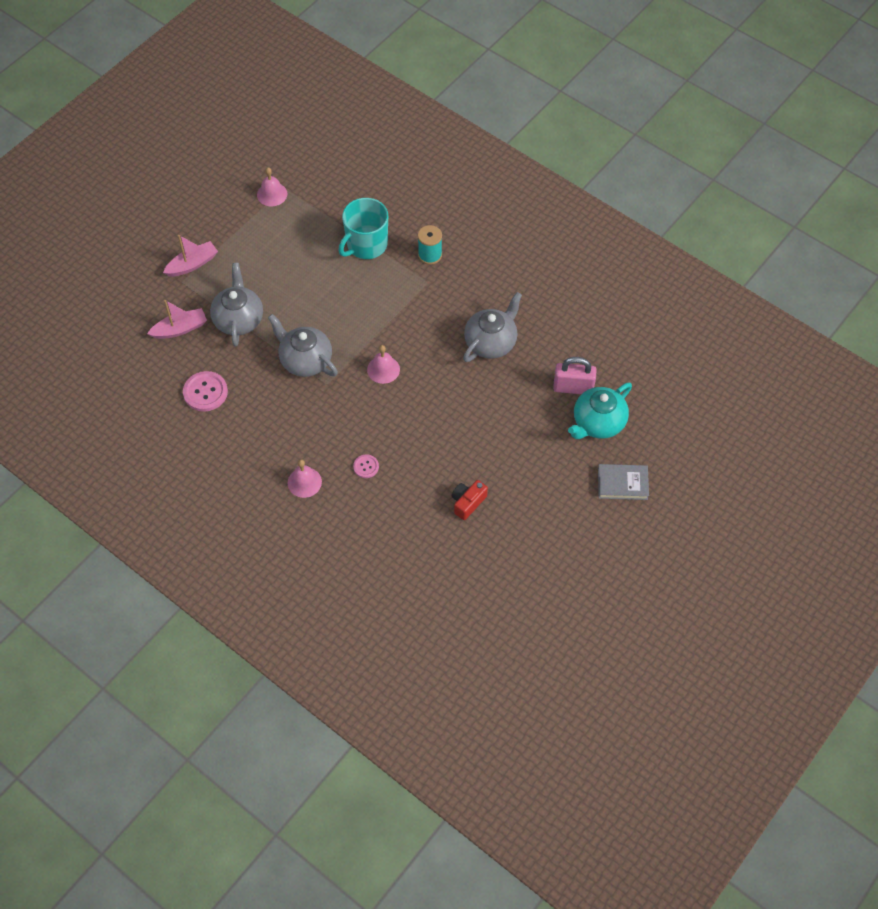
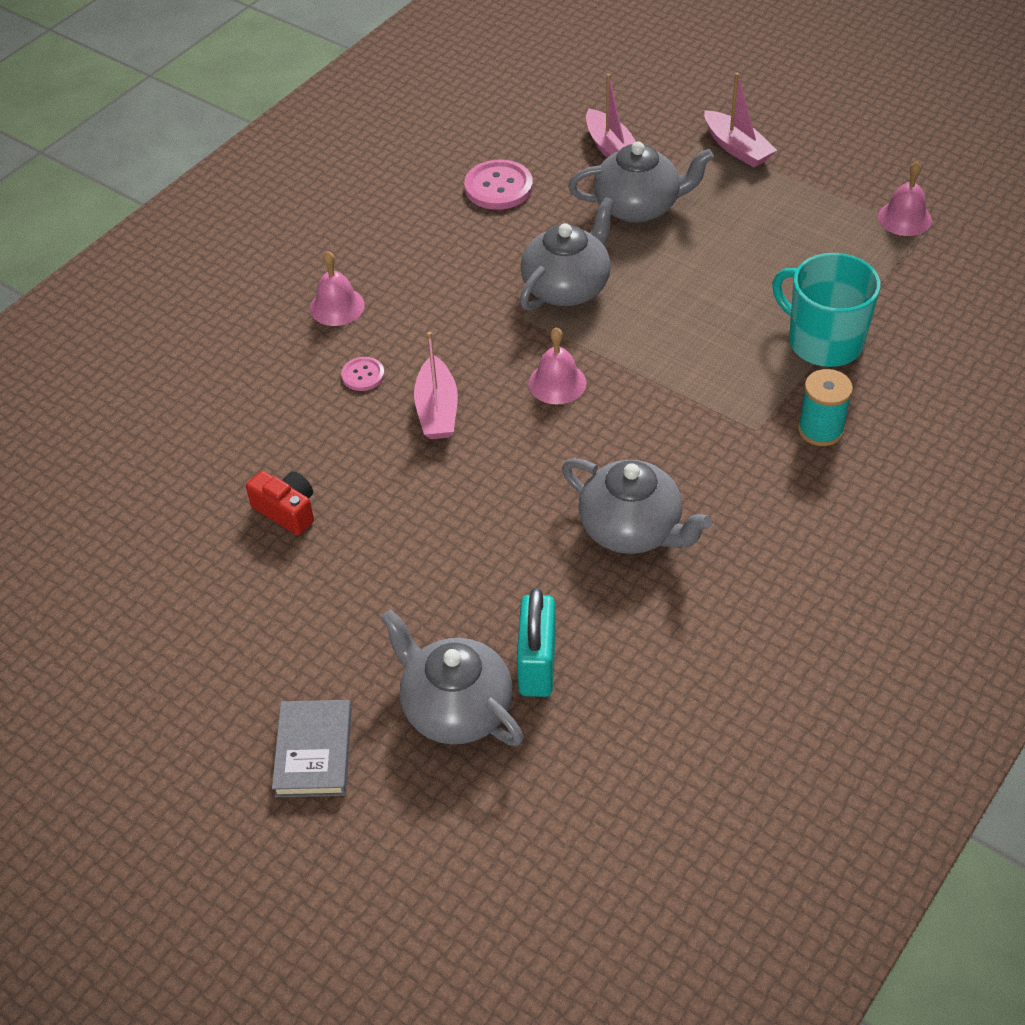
camera: 90 degrees right, 10 degrees down
pink padlock [553,357,597,394] -> turquoise padlock [517,588,556,697]
turquoise teapot [568,382,632,439] -> grey teapot [381,609,523,746]
none -> pink boat [414,332,458,439]

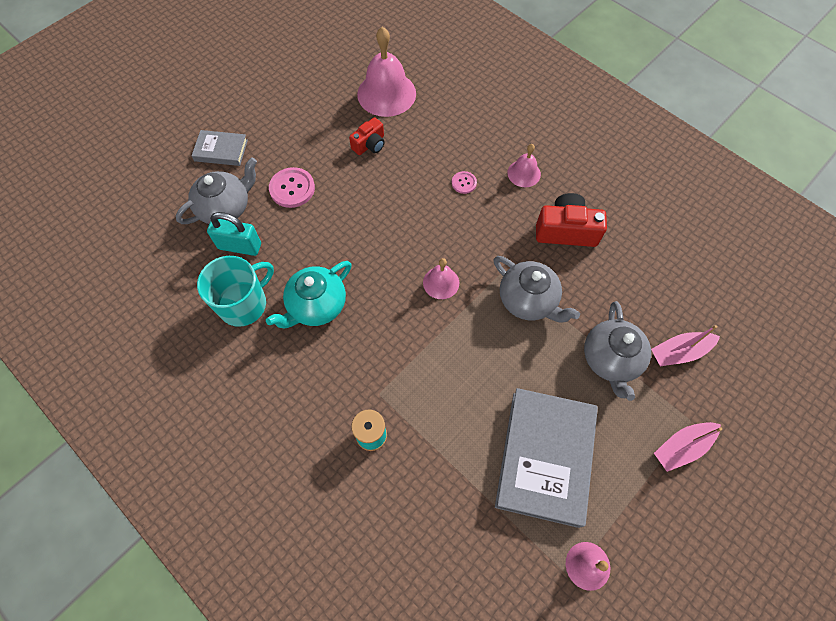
camera: 95 degrees right, 15 degrees up
pink boat [414,332,458,439] -> none
pink button [464,160,533,210] -> pink button moved to [269,167,315,208]
grey teapot [562,458,712,554] -> turquoise teapot [266,261,352,328]
turquoise mug [772,253,880,367] -> turquoise mug moved to [197,256,274,327]
none -> pink bell [357,27,416,117]
none -> grey book [495,388,598,528]
none -> red camera [536,193,607,247]

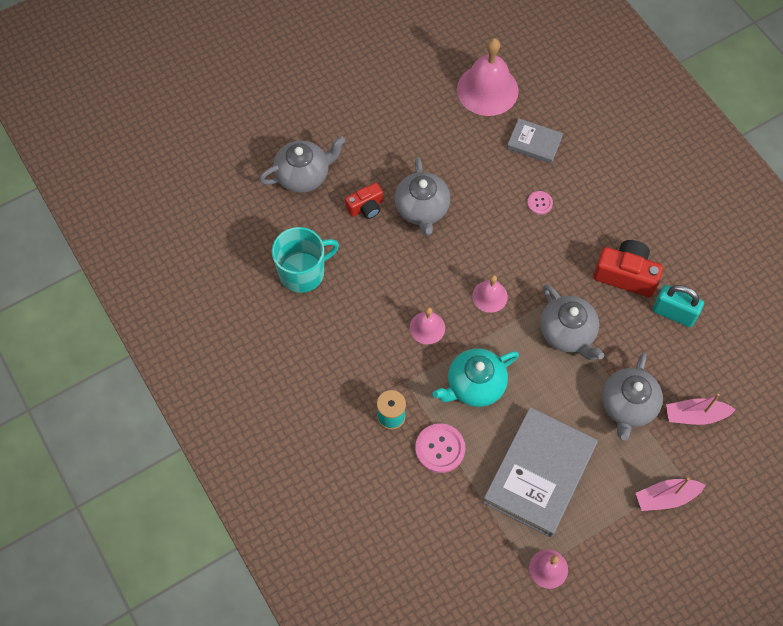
camera: 15 degrees right, 0 degrees up
grey book [191,130,248,166] -> grey book moved to [507,118,563,164]
turquoise padlock [207,212,261,256] -> turquoise padlock moved to [652,285,704,327]
turquoise teapot [266,261,352,328] -> turquoise teapot moved to [432,348,519,407]
pink button [269,167,315,208] -> pink button moved to [415,423,465,473]
red camera [349,117,385,155] -> red camera moved to [345,183,383,219]
pink bell [507,144,541,187] -> pink bell moved to [410,307,445,344]
none -> grey teapot [395,157,450,236]

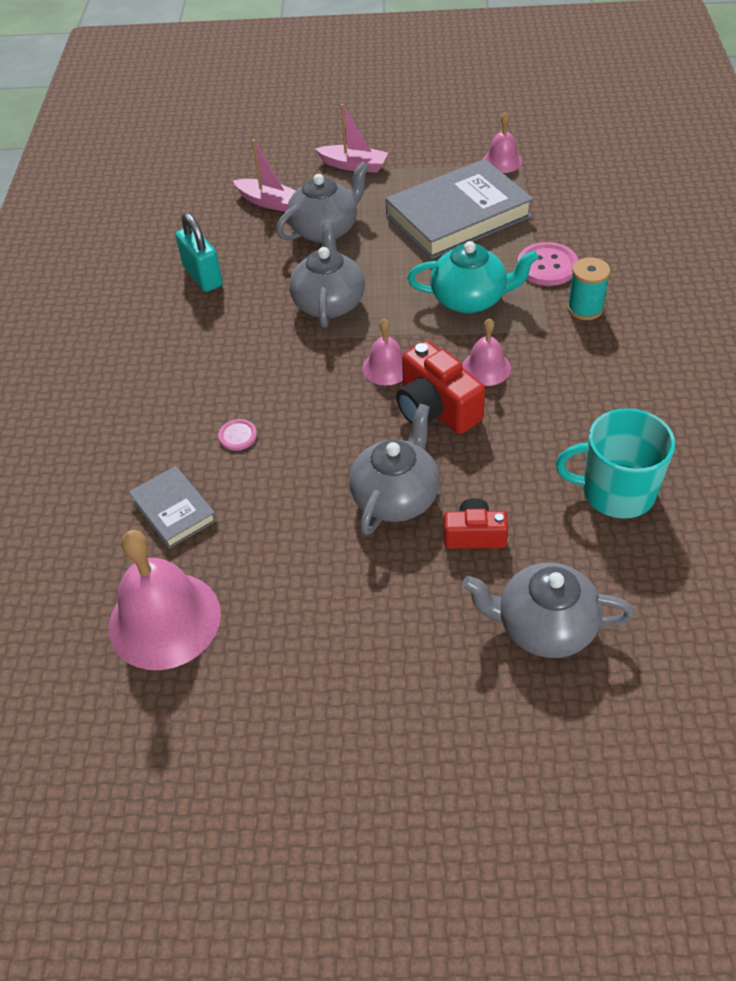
camera: 145 degrees left, 15 degrees down
red camera [593,240,663,297] -> red camera moved to [396,341,485,434]

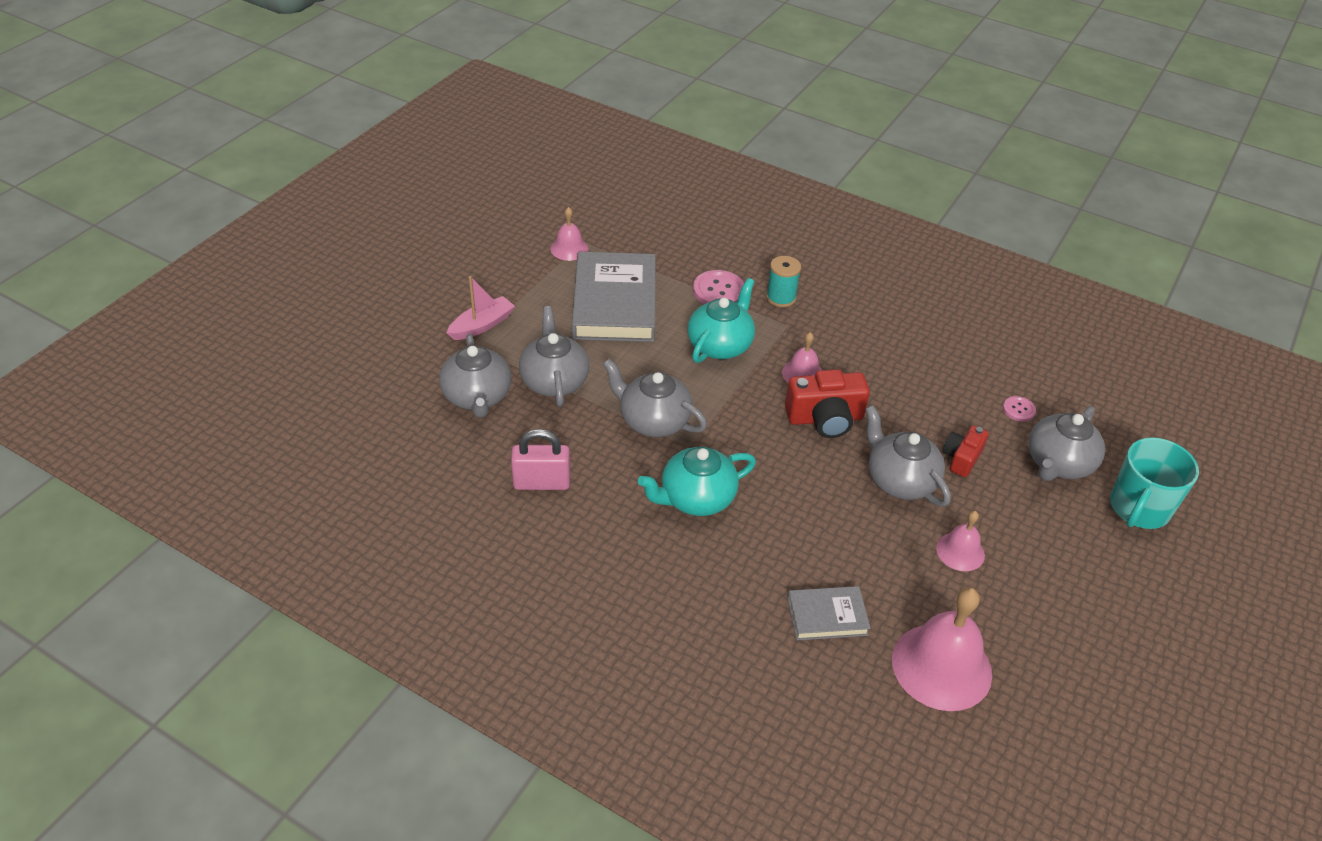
camera: 65 degrees left, 5 degrees down
turquoise padlock [175,213,223,292] -> pink padlock [511,429,570,490]
pink button [218,419,257,451] -> pink button moved to [1003,396,1036,422]
pink boat [233,139,296,212] -> grey teapot [439,333,511,418]
pink bell [362,318,403,385] -> pink bell moved to [936,511,985,571]
turquoise mug [556,408,675,518] -> turquoise mug moved to [1110,437,1199,529]
none -> turquoise teapot [638,447,756,516]

